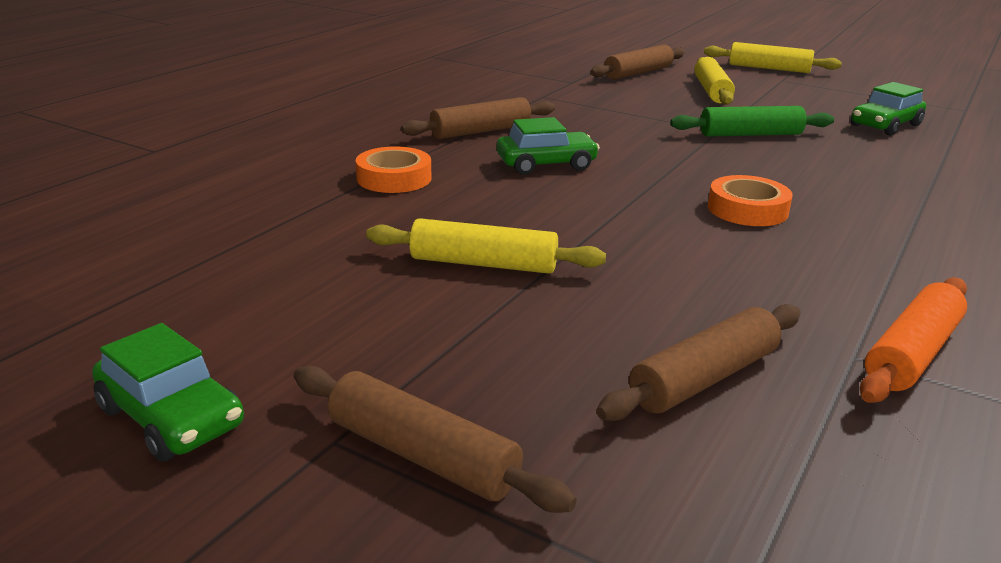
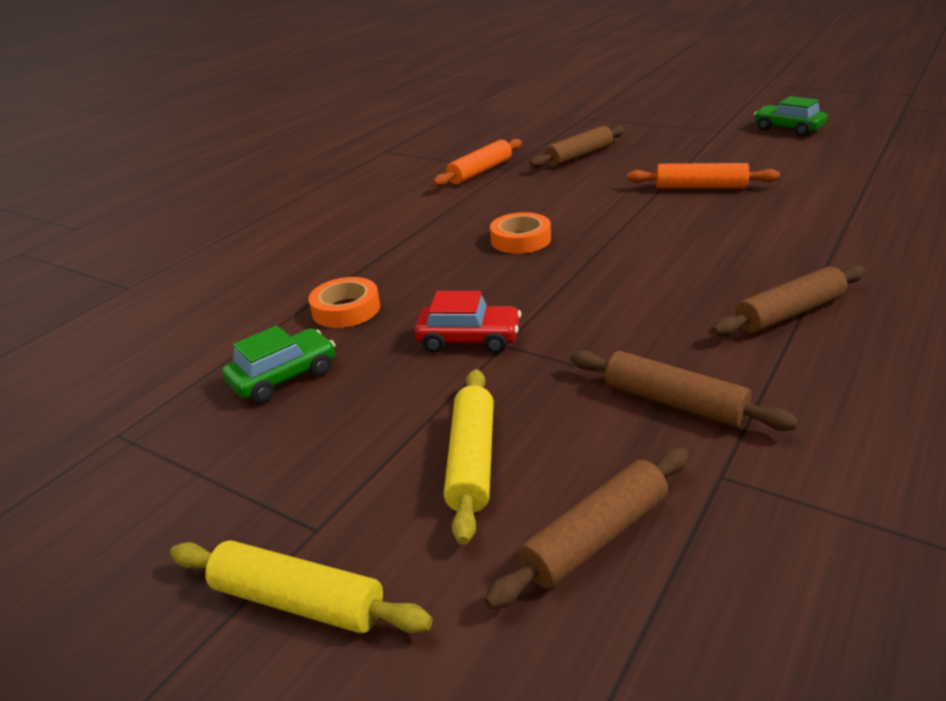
camera: 175 degrees left, 5 degrees up
brown rolling pin [294,366,577,513] -> brown rolling pin moved to [571,350,798,431]
orange tape [356,146,431,193] -> orange tape moved to [308,277,380,328]
yellow rolling pin [366,218,606,274] -> orange rolling pin [627,163,780,189]
green car [497,117,600,175] -> none
green rolling pin [670,106,834,137] -> red car [414,291,521,354]

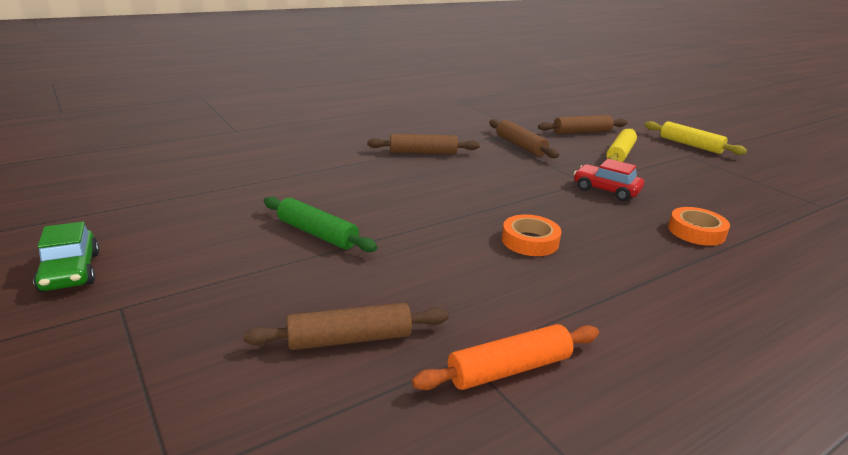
camera: 160 degrees left, 5 degrees down
green car [222,326,335,403] -> none
orange rolling pin [627,163,780,189] -> green rolling pin [264,196,378,252]

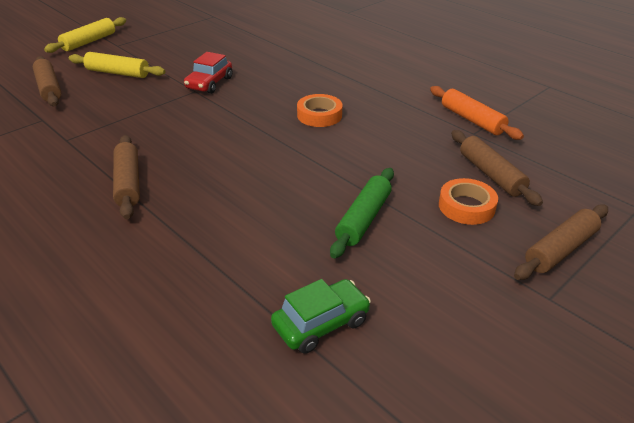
camera: 100 degrees left, 10 degrees up
green car [33,222,99,292] -> green car moved to [271,279,371,354]
brown rolling pin [489,119,559,158] -> brown rolling pin moved to [514,204,608,280]
orange tape [668,207,730,246] -> orange tape moved to [439,178,498,225]

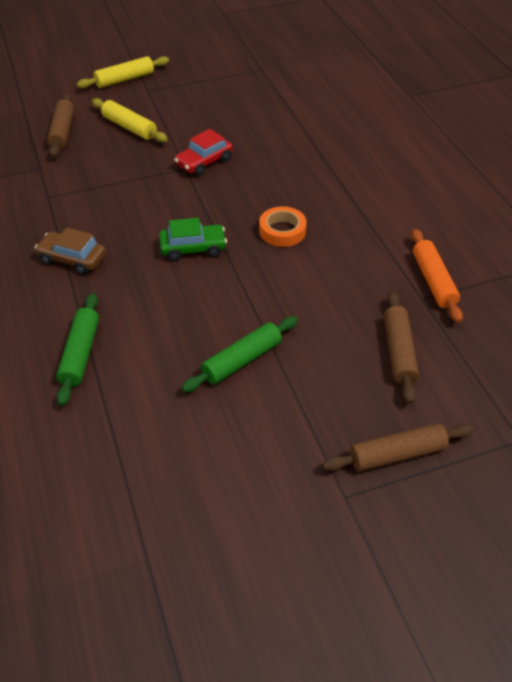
camera: 25 degrees right, 10 degrees up
brown rolling pin [113,135,140,219] -> brown car [35,227,106,275]
green car [271,279,371,354] -> green car moved to [159,218,227,261]
orange tape [439,178,498,225] -> none
none -> green rolling pin [56,293,99,406]

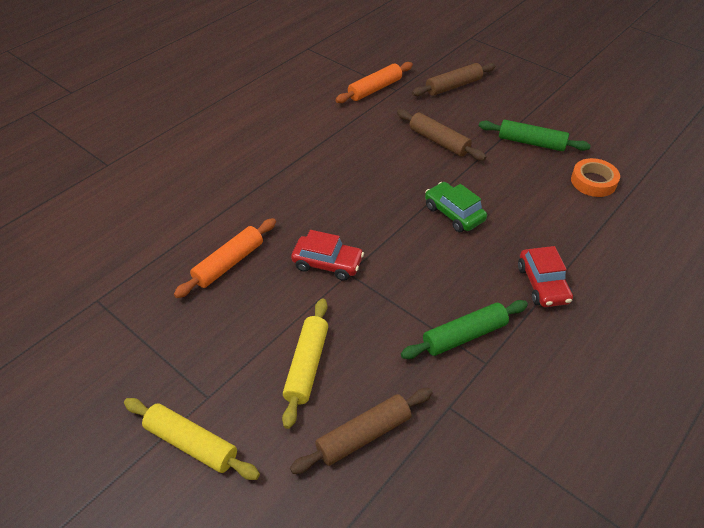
camera: 120 degrees left, 0 degrees up
brown car [35,227,106,275] -> red car [518,246,573,307]
green rolling pin [56,293,99,406] -> green rolling pin moved to [401,300,528,359]
orange tape [259,206,307,247] -> orange tape moved to [571,158,620,197]
brown rolling pin [322,423,474,472] -> brown rolling pin moved to [397,109,486,161]
none -> orange rolling pin [174,218,276,298]

